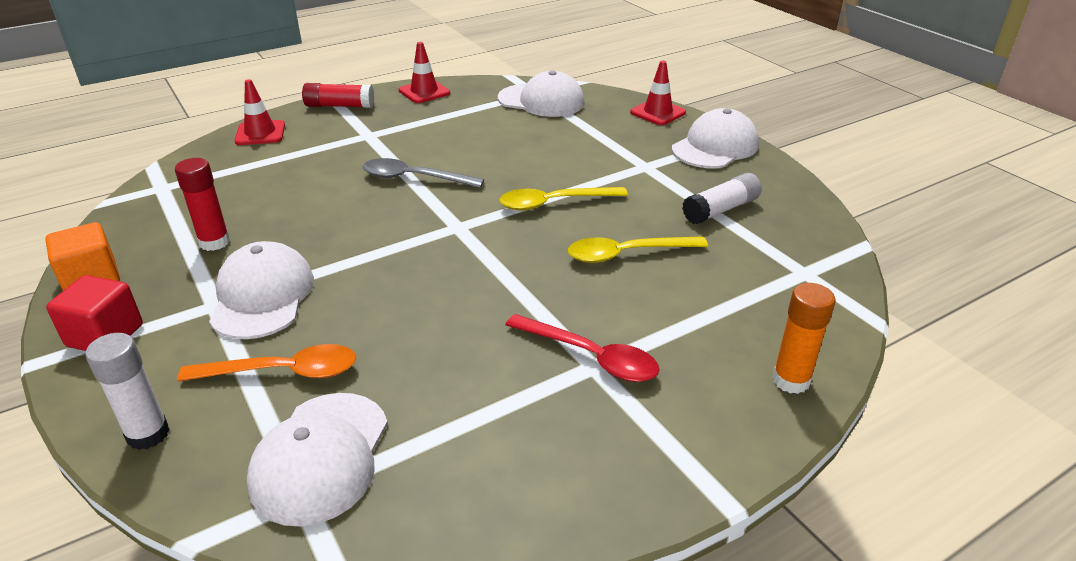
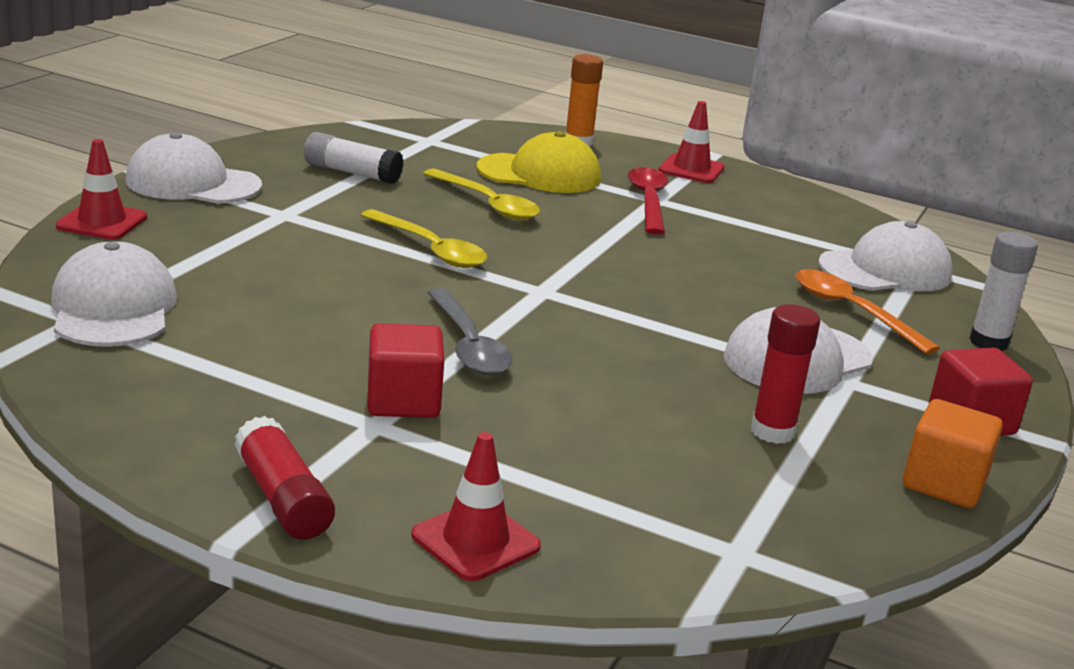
camera: 125 degrees left, 10 degrees down
red traffic cone [399,42,450,103] -> red traffic cone moved to [658,101,725,183]
none -> red cube [368,323,444,418]
none -> yellow cap [476,131,601,193]

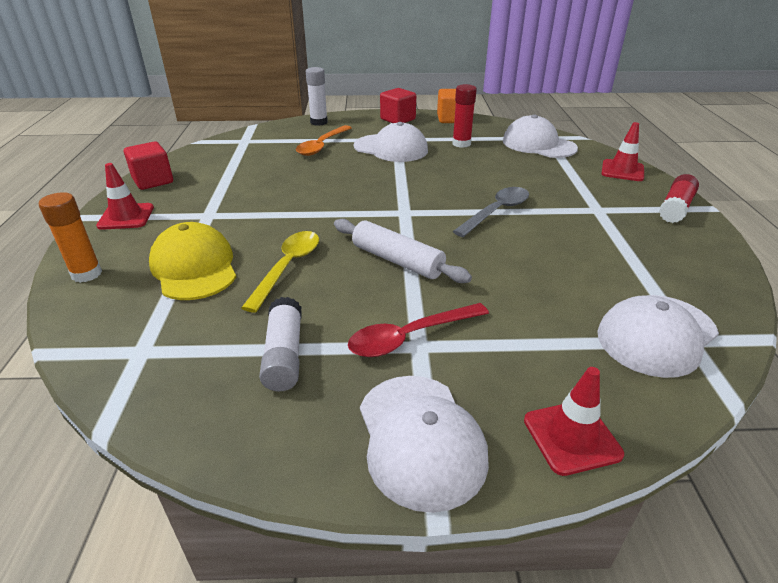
camera: 115 degrees left, 10 degrees up
yellow spoon [361,209,488,268] -> white rolling pin [334,219,472,283]
red cube [368,323,444,418] -> red cube moved to [124,142,173,190]
red spoon [628,167,668,235] -> red spoon moved to [348,303,489,357]
white cap [818,221,953,291] -> white cap moved to [503,115,578,158]

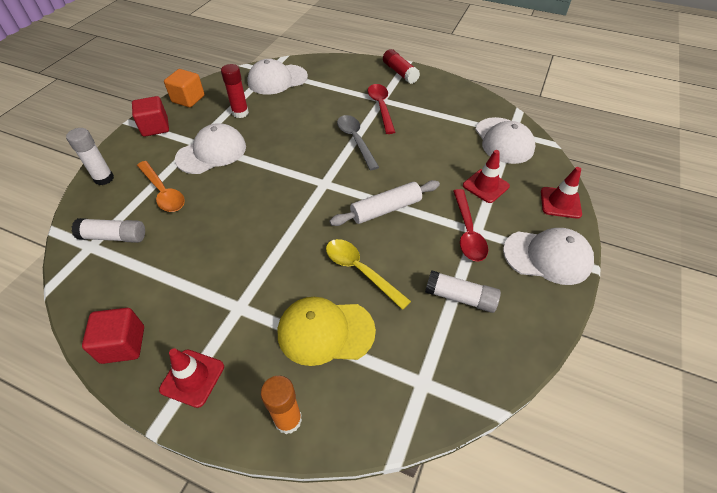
camera: 65 degrees left, 15 degrees up
red traffic cone [601,122,644,181] -> red traffic cone moved to [463,150,510,203]
none -> white glue stick [72,218,145,243]
none -> red spoon [368,84,395,134]

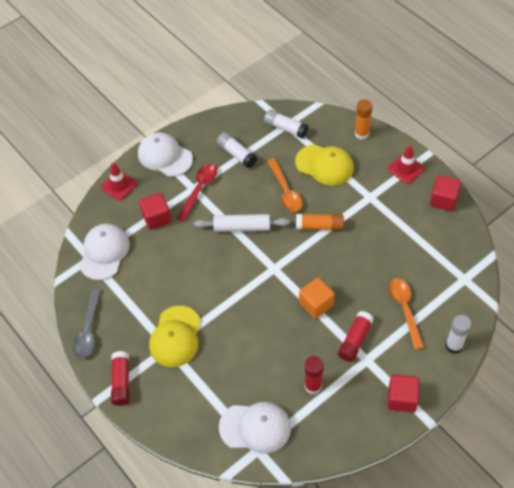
camera: 150 degrees left, 5 degrees up
white glue stick [72,218,145,243] -> white glue stick moved to [264,110,308,138]
orange cube [164,69,205,107] -> orange cube moved to [299,277,335,319]
white cap [175,123,246,174] -> red glue stick [338,311,374,362]
yellow spoon [326,239,411,310] -> orange spoon [267,158,302,212]
grey spoon [337,115,379,170] -> grey spoon moved to [73,289,101,358]
red spoon [368,84,395,134] -> yellow cap [149,306,201,367]
red traffic cone [463,150,510,203] -> red cube [139,193,171,230]
none -> orange glue stick [296,214,344,231]

